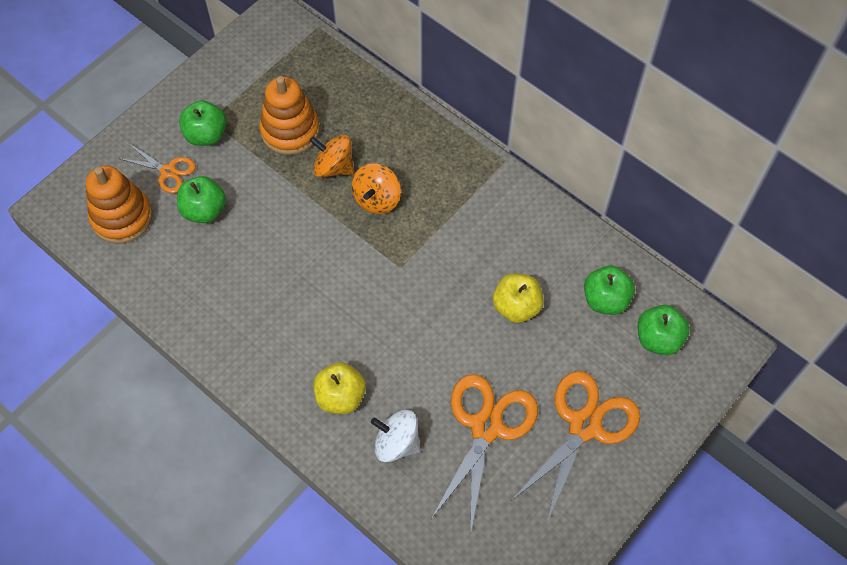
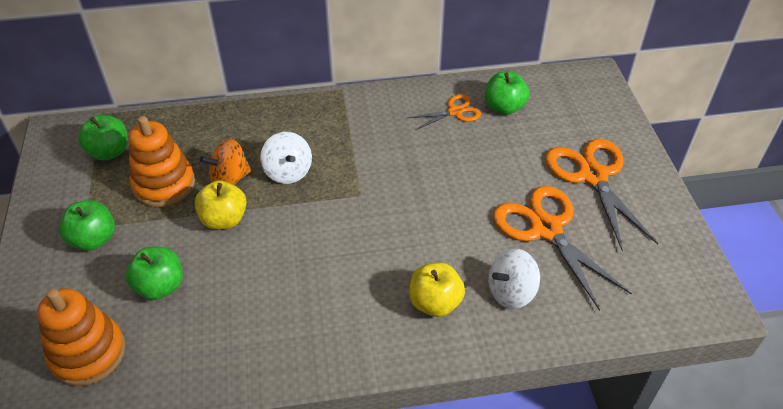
camera: 50 degrees left, 15 degrees down
orange scissors [121,143,196,193] -> orange scissors moved to [407,94,481,130]
orange spinning top [351,163,401,214] -> white spinning top [260,132,312,184]
yellow apple [493,274,544,323] -> yellow apple moved to [194,180,247,230]
green apple [638,305,690,355] -> green apple moved to [78,115,128,161]

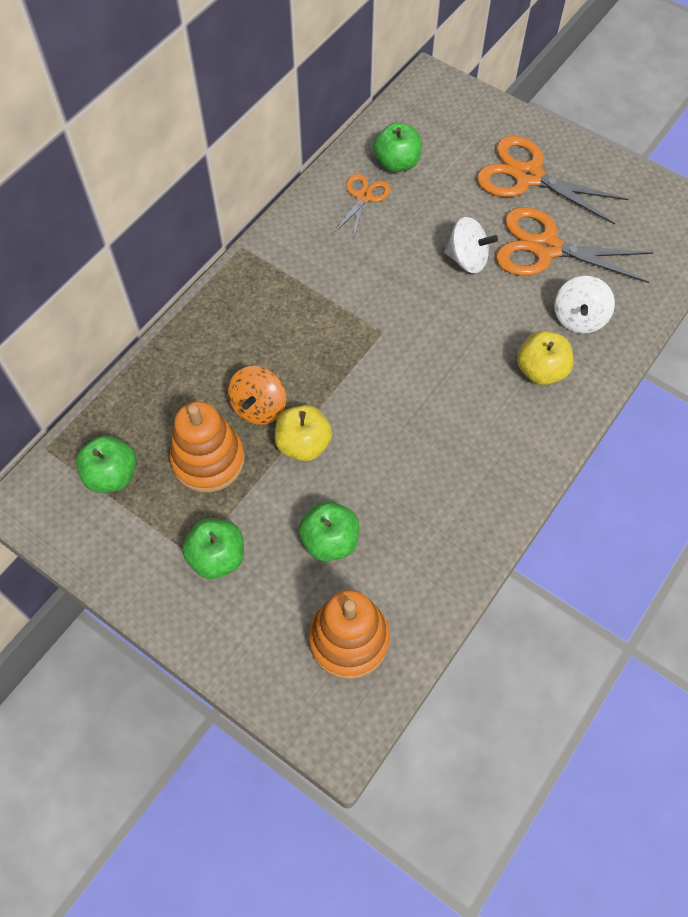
camera: 45 degrees left, 15 degrees up
white spinning top [260,132,312,184] -> white spinning top moved to [444,217,498,273]

